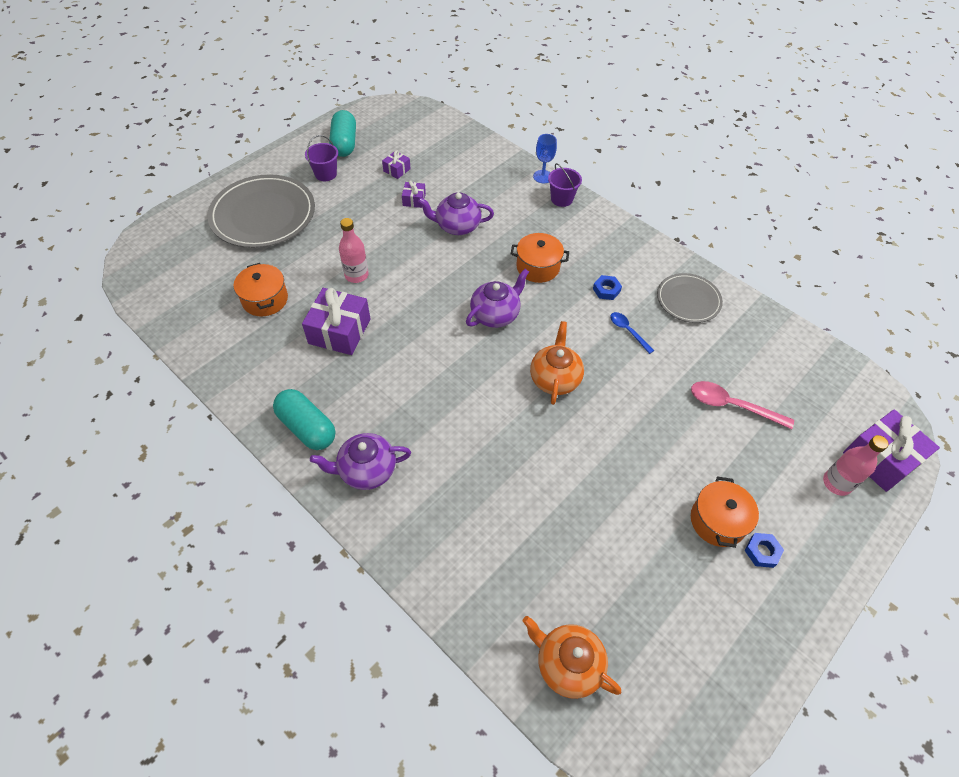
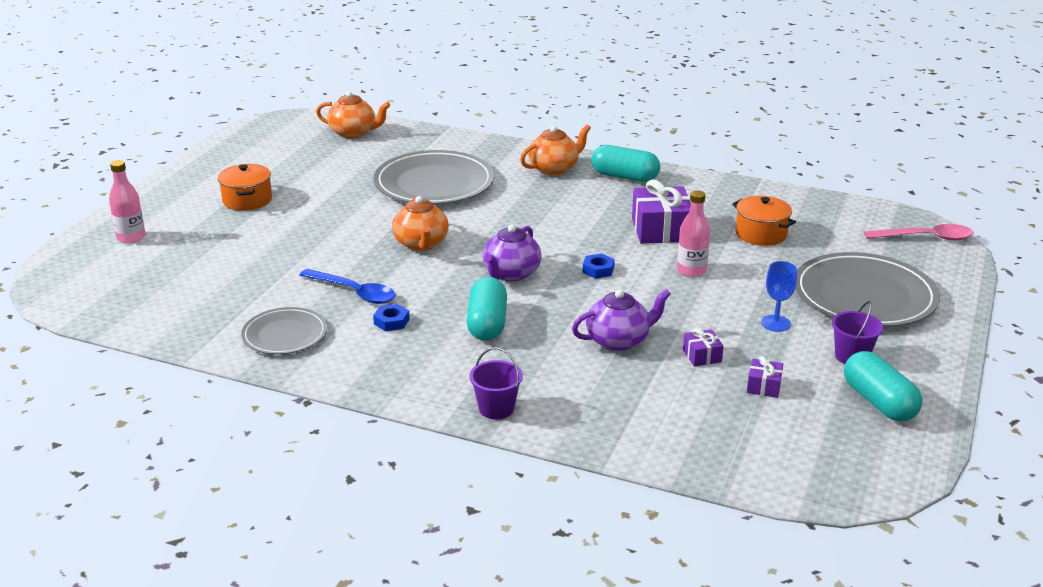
camera: 160 degrees right, 25 degrees down
purple teapot [310,433,411,490] -> orange teapot [520,124,591,176]
orange pot [511,233,569,283] -> turquoise capsule [467,277,507,341]
blue goblet [533,134,557,183] -> blue goblet moved to [761,261,797,332]
blue spoon [610,312,654,354] -> blue spoon [300,269,396,304], size x1.65
pink spoon [691,381,794,429] -> pink spoon moved to [864,224,974,241]
blue nut [744,533,784,568] -> blue nut moved to [583,254,615,279]
purple gift [843,409,940,492] -> none
none -> grey plate [373,150,494,205]

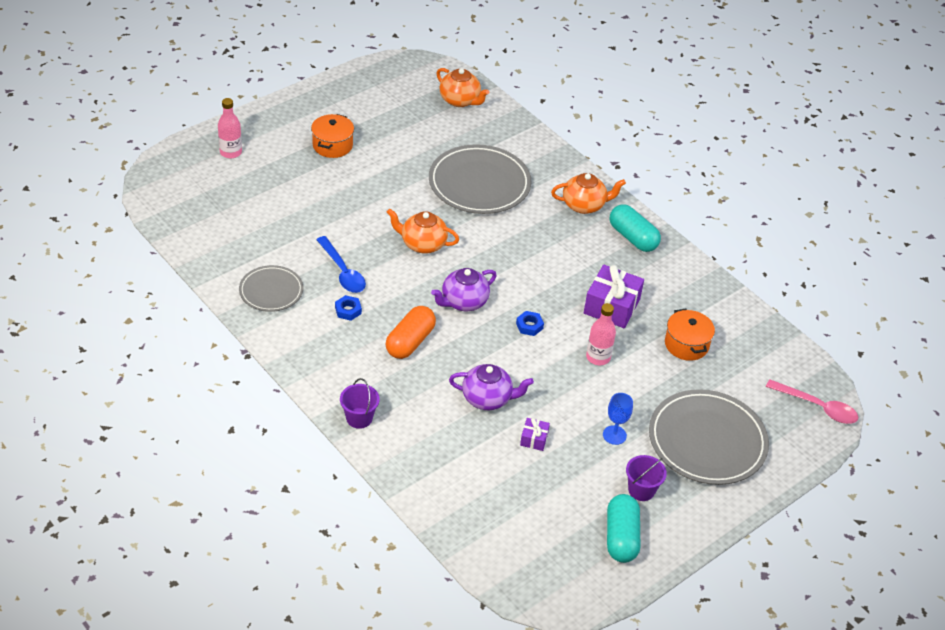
camera: 25 degrees right, 15 degrees up
orange teapot [392,196,449,251] -> orange teapot turned 90 degrees clockwise [387,209,459,254]
turquoise capsule [467,277,507,341] -> orange capsule [386,306,436,359]
purple gift [747,356,783,398] -> none

